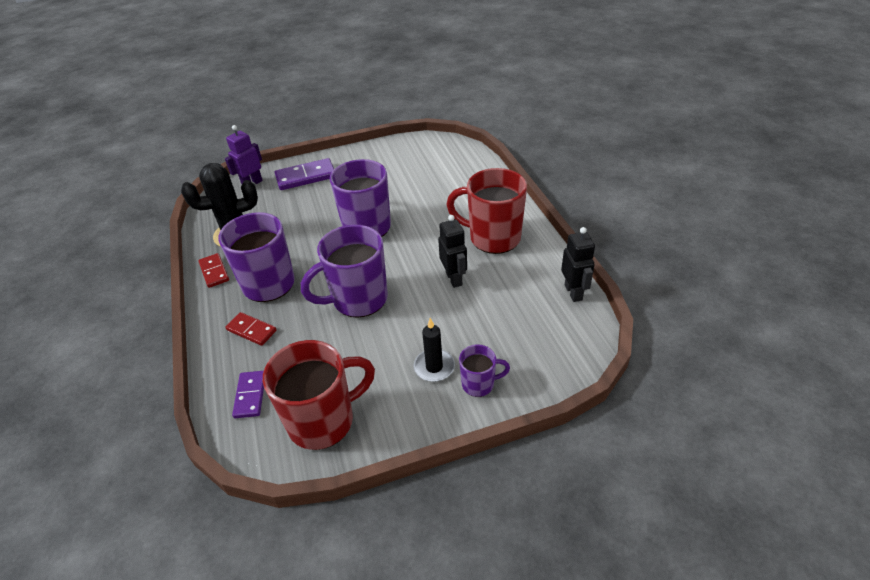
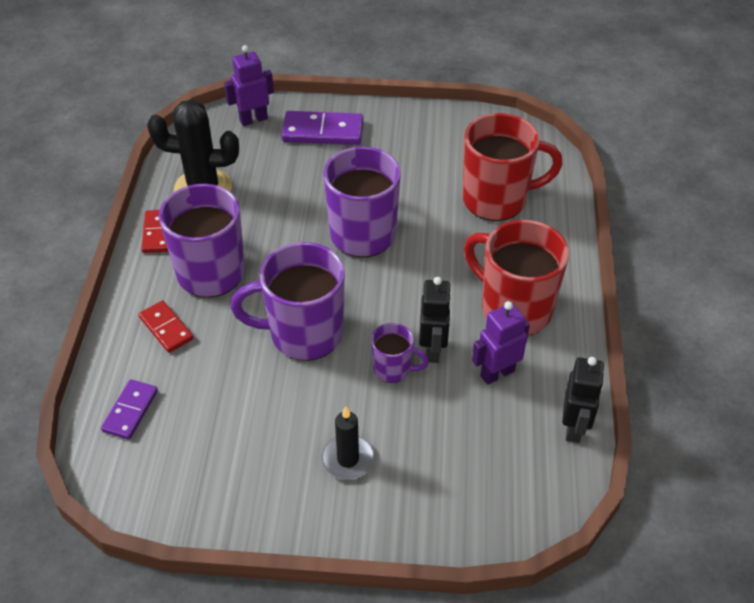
camera: 20 degrees right, 5 degrees up
red mug [263,340,375,450] -> red mug moved to [463,113,563,221]
purple mug [459,344,510,397] -> purple mug moved to [371,323,429,383]
none -> purple robot [472,301,530,385]

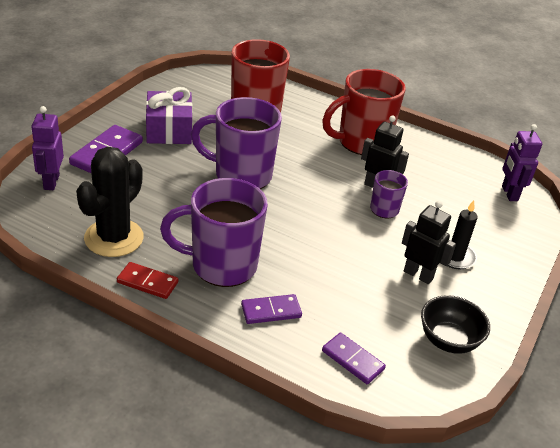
camera: 70 degrees left, 10 degrees down
red domino [138,300,193,353] -> purple domino [241,294,302,324]
purple mug [231,242,345,361] -> none
purple robot [472,301,530,385] -> purple robot moved to [502,124,542,201]
black robot [562,357,605,443] -> black robot moved to [402,201,456,284]
none -> purple gift [146,87,193,144]
none -> black bowl [421,295,490,354]

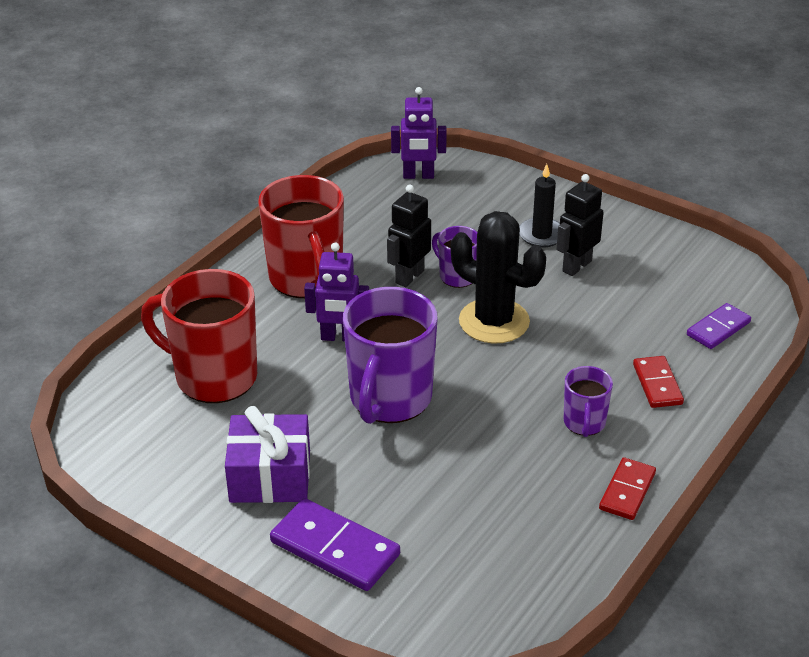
camera: 80 degrees left, 0 degrees up
purple robot [31,106,64,190] -> purple robot moved to [304,243,369,342]
black cactus [76,147,144,257] -> black cactus moved to [451,211,546,344]
purple mug [160,178,268,287] -> purple mug [564,366,613,437], size x0.51
purple domino [241,294,302,324] -> red domino [633,356,684,408]
black bowl [421,295,490,354] -> none

